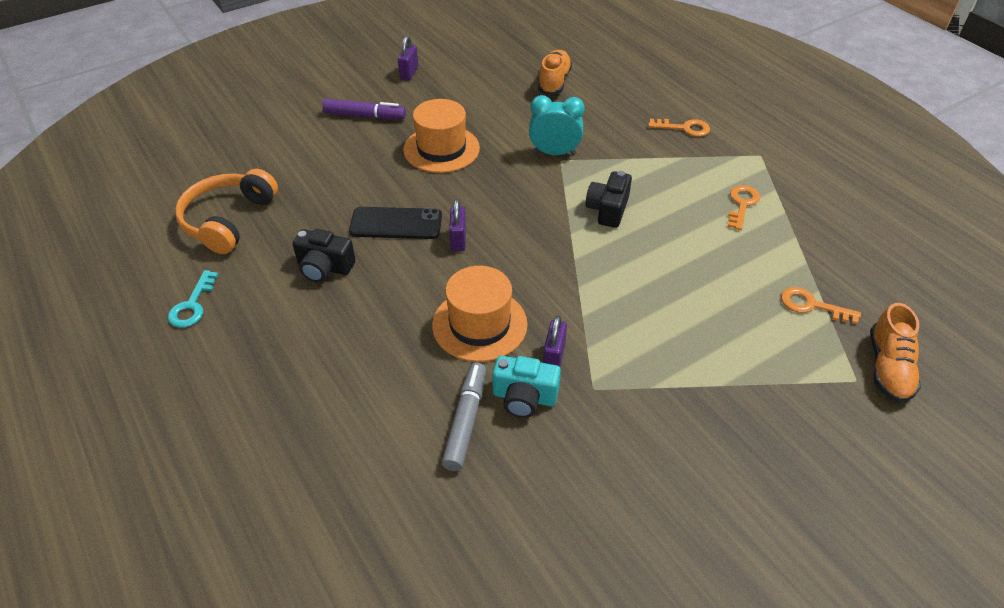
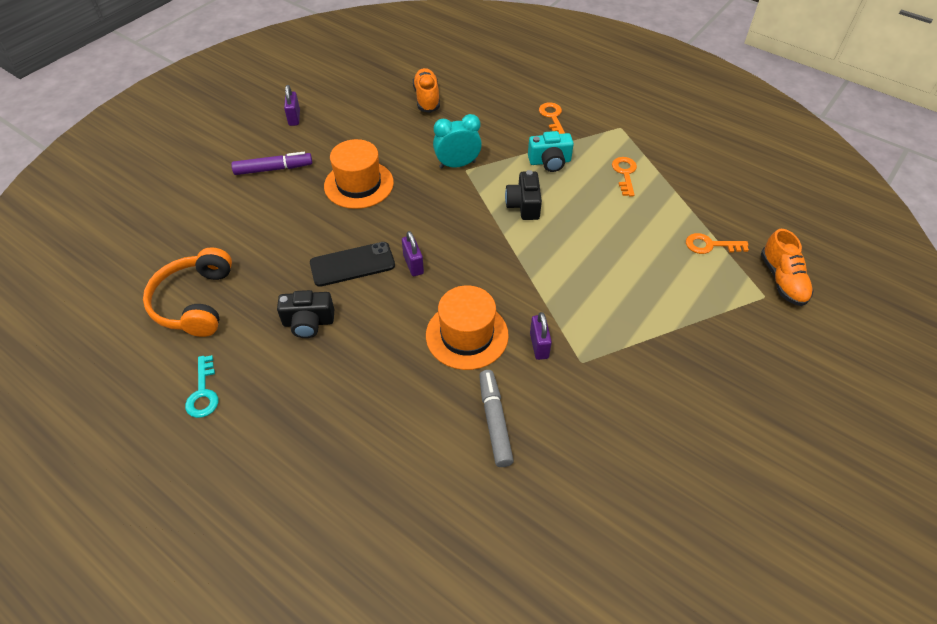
camera: 20 degrees left, 5 degrees up
turquoise camera [492,356,561,418] -> turquoise camera moved to [528,131,574,172]
orange key [648,119,710,137] -> orange key turned 90 degrees counterclockwise [539,102,565,134]

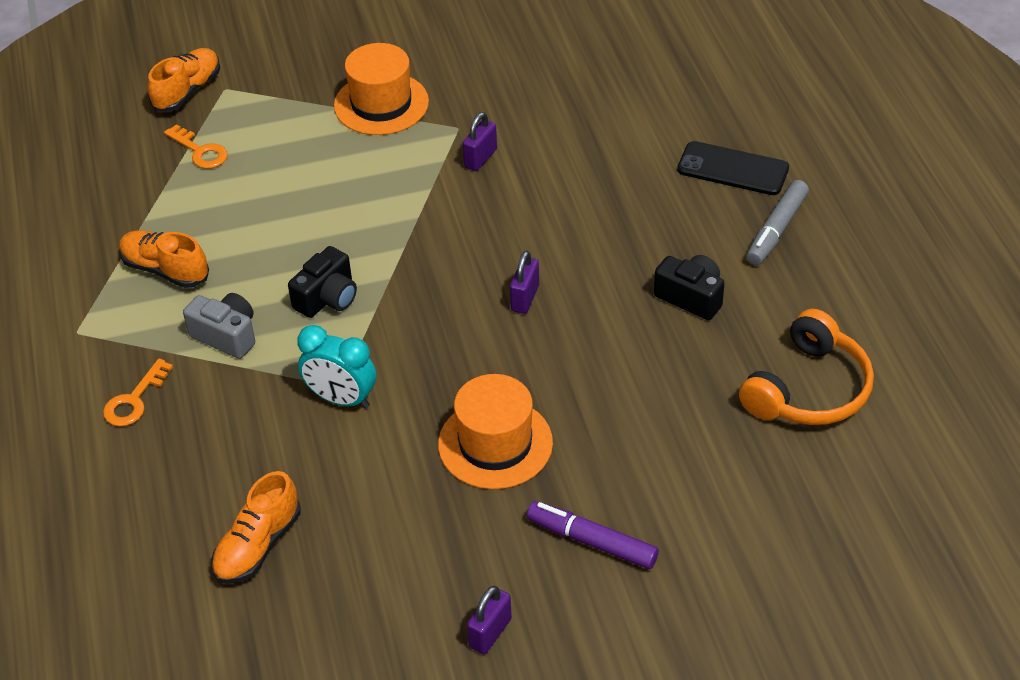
camera: 140 degrees left, 5 degrees down
turquoise key [185,355,218,418] -> none
black phone [310,242,395,287] -> black phone moved to [677,141,789,195]
orange hat [426,285,509,370] -> orange hat moved to [334,43,429,135]
grey marker [479,370,514,467] -> grey marker moved to [746,180,809,265]
turquoise camera [528,131,574,172] -> grey camera [183,293,255,359]
orange key [612,157,637,196] -> orange shoe [119,230,209,288]

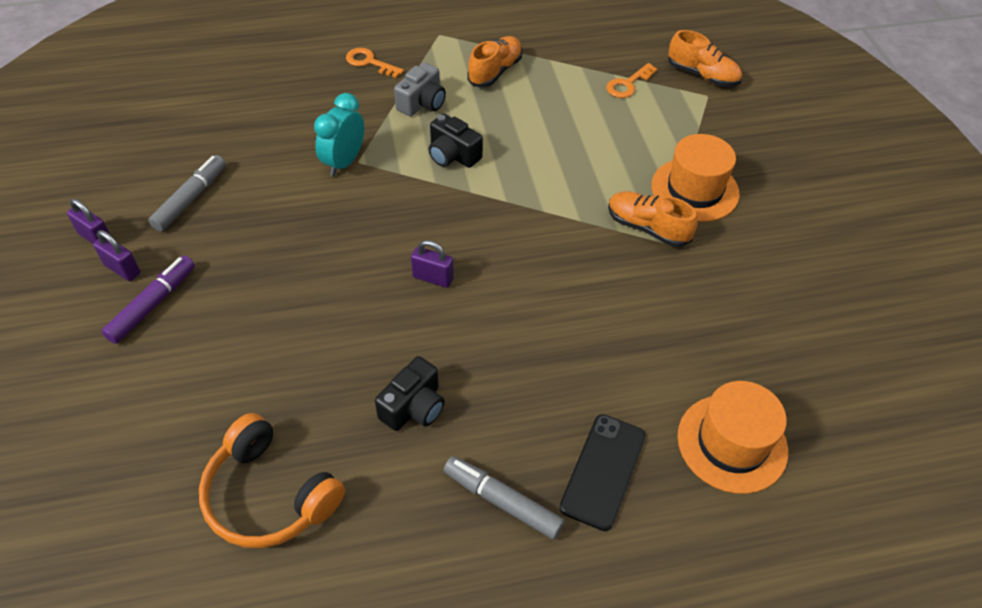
camera: 90 degrees right, 5 degrees up
orange shoe [211,471,301,584] -> orange shoe moved to [608,191,698,247]
orange hat [438,374,553,489] -> orange hat moved to [677,381,788,494]
purple padlock [462,112,497,171] -> purple padlock moved to [93,230,140,281]
none -> grey marker [148,155,226,232]

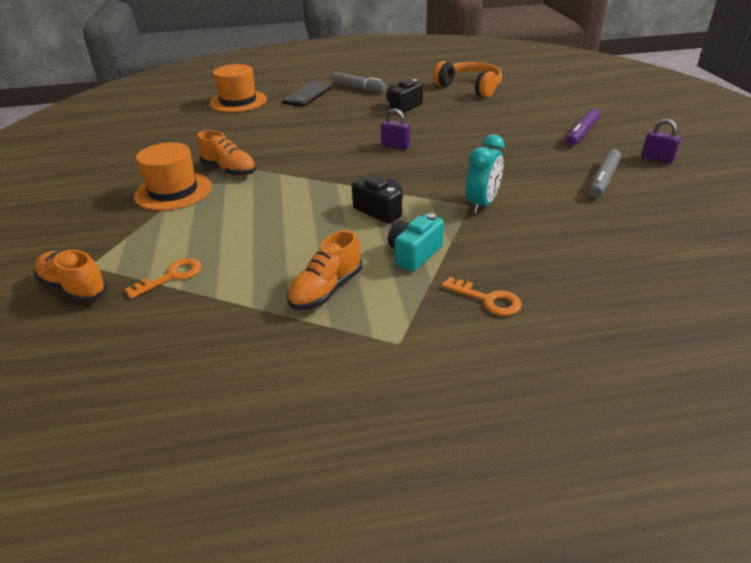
camera: 175 degrees left, 15 degrees down
purple padlock [93,230,140,281] -> none
grey camera [394,62,446,116] -> turquoise camera [388,213,444,272]

